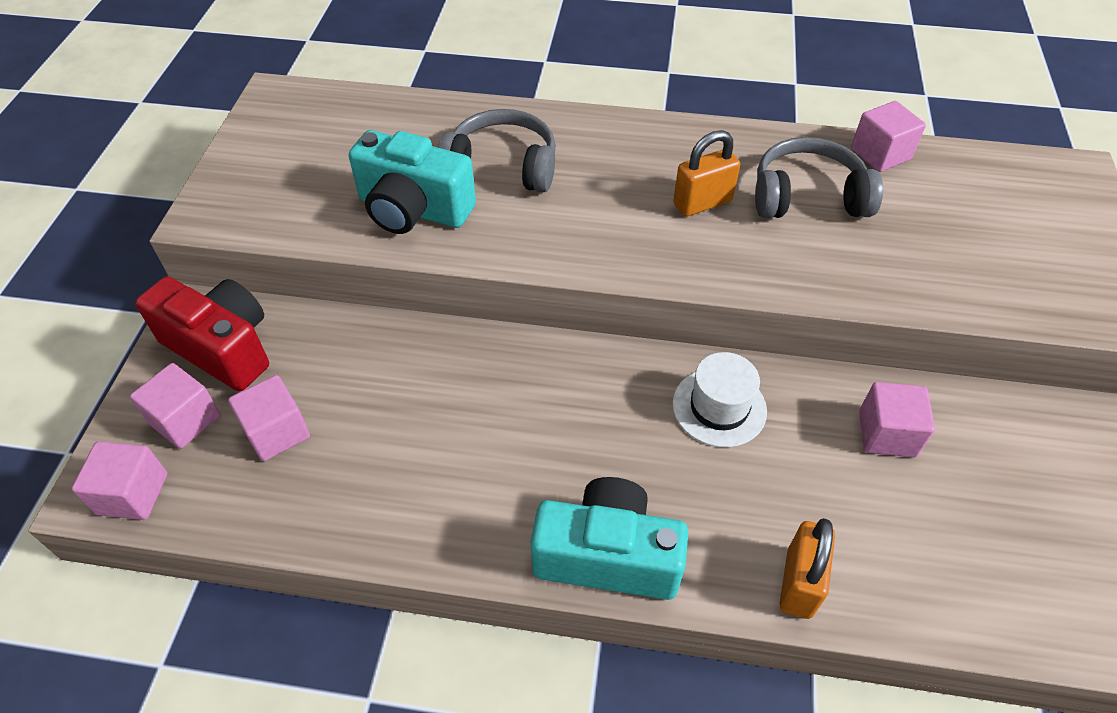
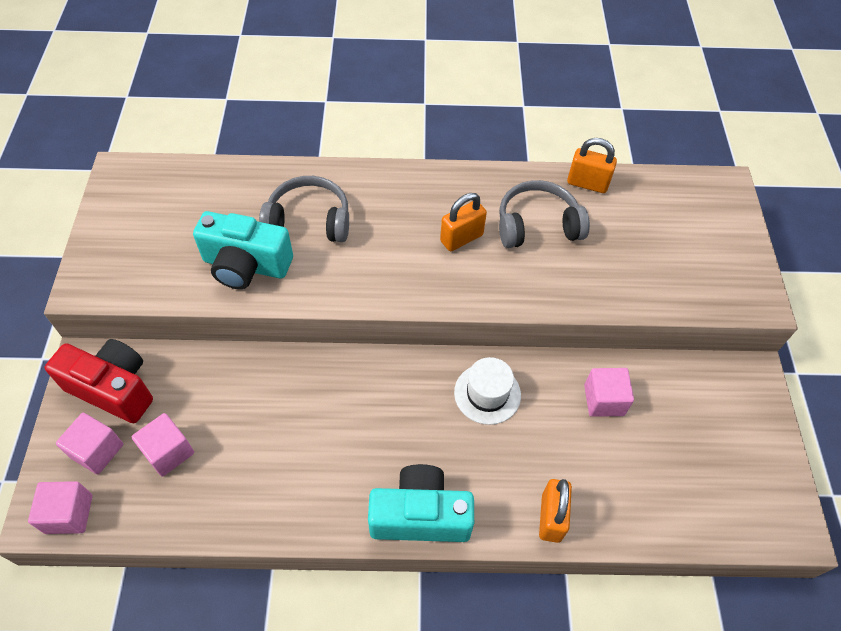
camera: 10 degrees left, 5 degrees up
pink cube [851,101,926,172] -> orange padlock [567,138,617,193]

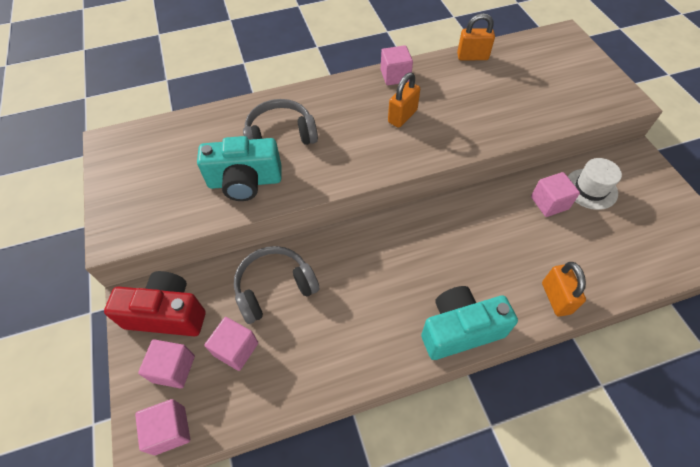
camera: 15 degrees left, 0 degrees up
white hat [454,357,521,425] -> white hat moved to [567,158,622,210]
grey headphones [499,180,590,248] -> grey headphones moved to [234,246,319,324]
none -> pink cube [381,45,413,85]

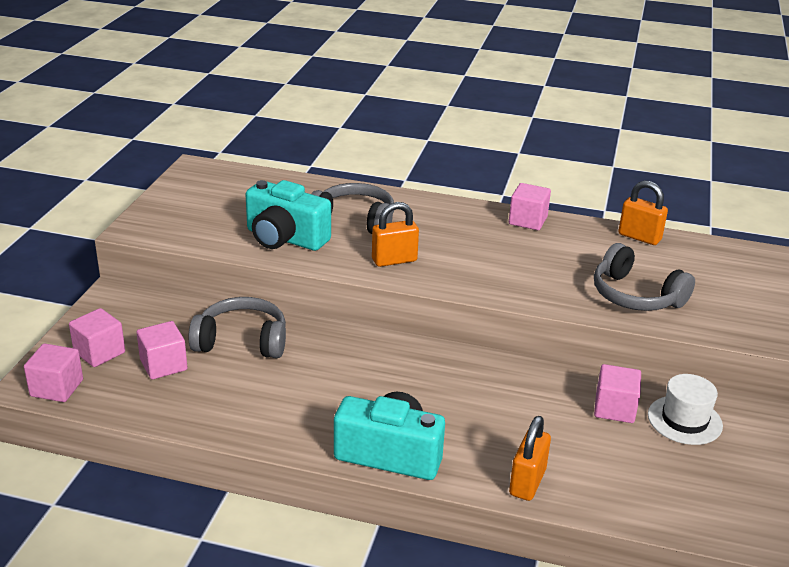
camera: 30 degrees right, 25 degrees down
red camera [104,271,205,336] -> none
orange padlock [388,72,420,128] -> orange padlock moved to [372,202,419,267]
none -> grey headphones [594,243,695,311]

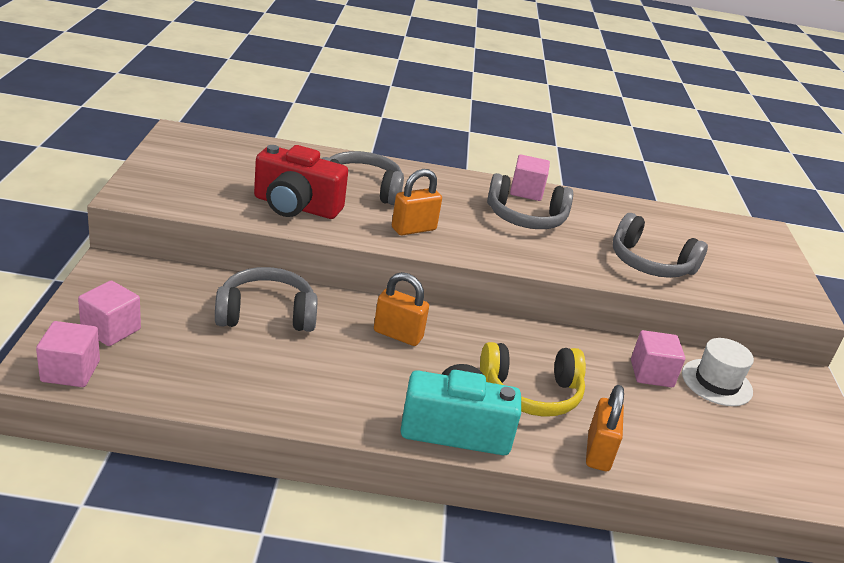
camera: 15 degrees left, 0 degrees up
pink cube [137,321,187,379] -> none
turquoise camera [245,180,331,251] -> red camera [254,145,348,219]
orange padlock [619,181,668,245] -> orange padlock moved to [374,272,429,346]
none -> yellow headphones [480,342,586,417]
none -> grey headphones [487,173,573,229]

